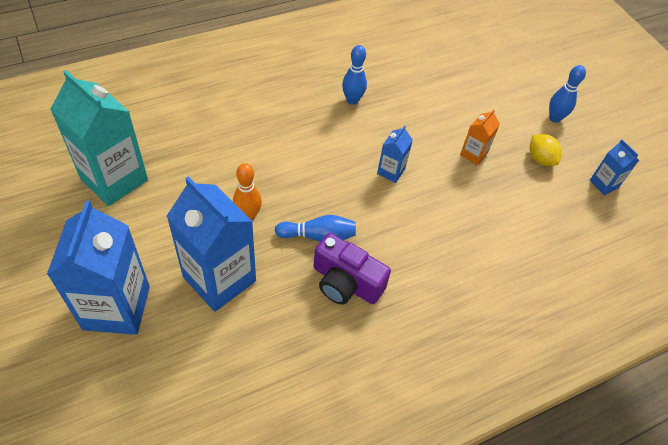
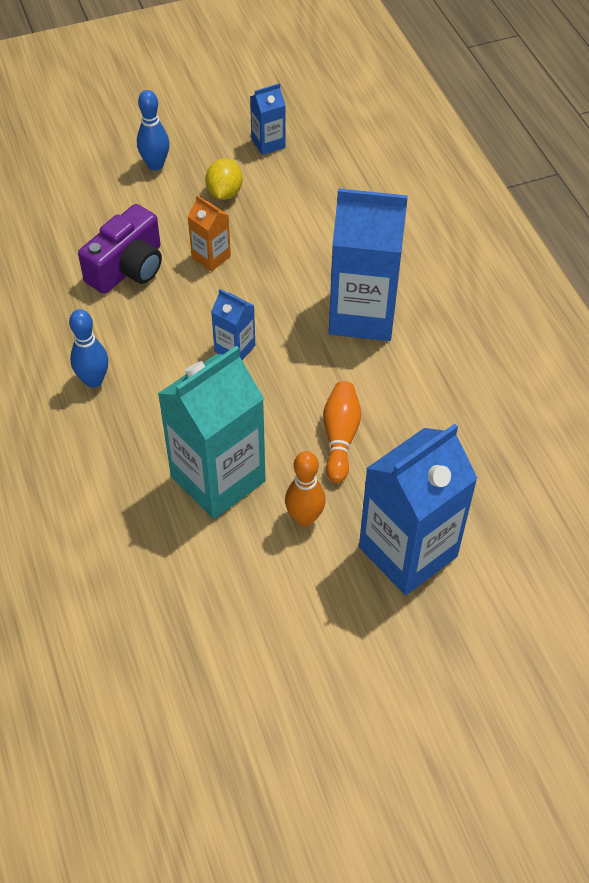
camera: 80 degrees left, 0 degrees up
blue carton [47,200,150,335] -> blue carton moved to [329,188,408,341]
turquoise carton [50,70,148,206] -> turquoise carton moved to [158,346,266,519]
blue bowling pin [275,215,356,242] -> orange bowling pin [323,381,361,483]
purple camera [313,233,391,305] -> purple camera moved to [78,204,162,294]
yellow lemon [530,134,562,166] -> yellow lemon turned 60 degrees counterclockwise [205,158,243,200]

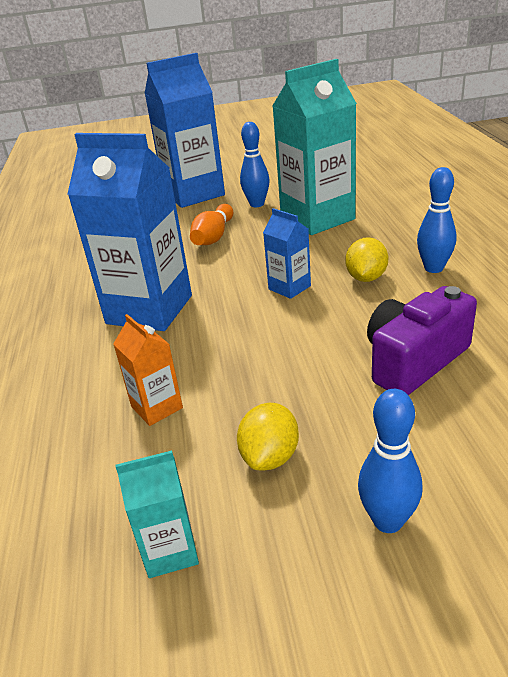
camera: 165 degrees left, 20 degrees down
orange carton [187,195,231,272] -> orange carton moved to [113,314,183,426]
blue carton [250,83,286,155] -> turquoise carton [115,451,199,578]
orange bowling pin [285,451,326,526] -> blue bowling pin [240,122,270,207]
none -> yellow lemon [345,237,388,282]

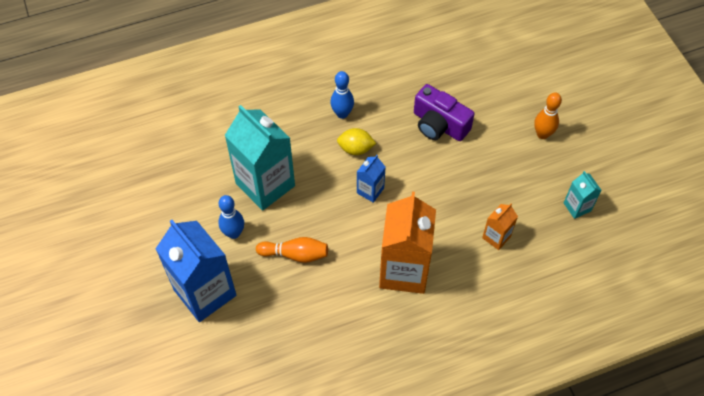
camera: 105 degrees left, 25 degrees up
blue carton [67,133,192,331] -> orange carton [379,192,436,294]
yellow lemon [237,403,299,471] -> none
blue bowling pin [358,389,422,533] -> orange bowling pin [534,92,562,139]

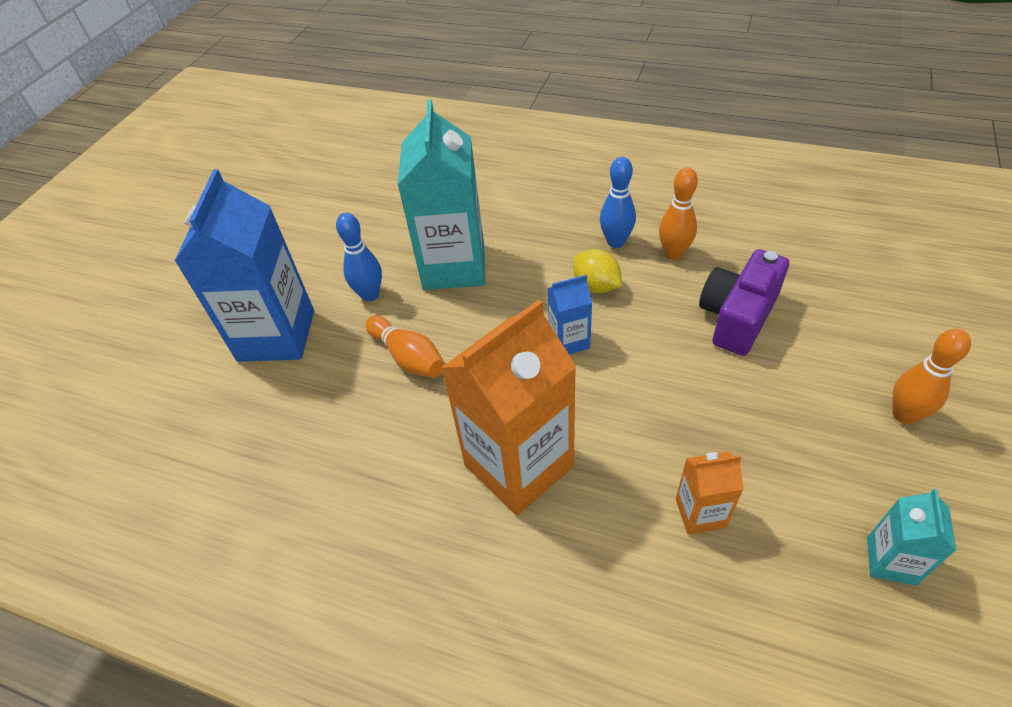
camera: 45 degrees right, 10 degrees down
purple camera [414,84,474,141] -> purple camera turned 45 degrees clockwise [699,249,789,356]
none -> orange bowling pin [659,167,698,260]

